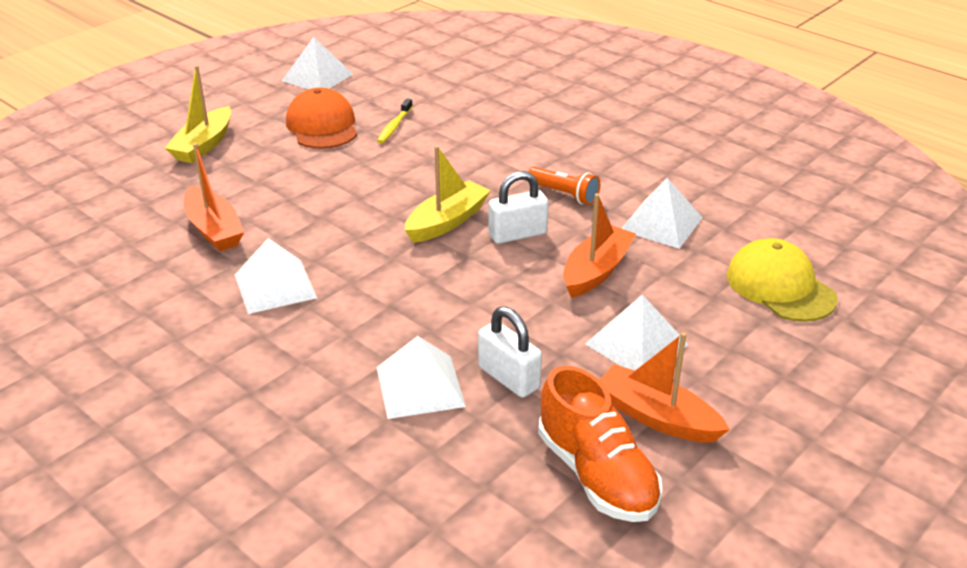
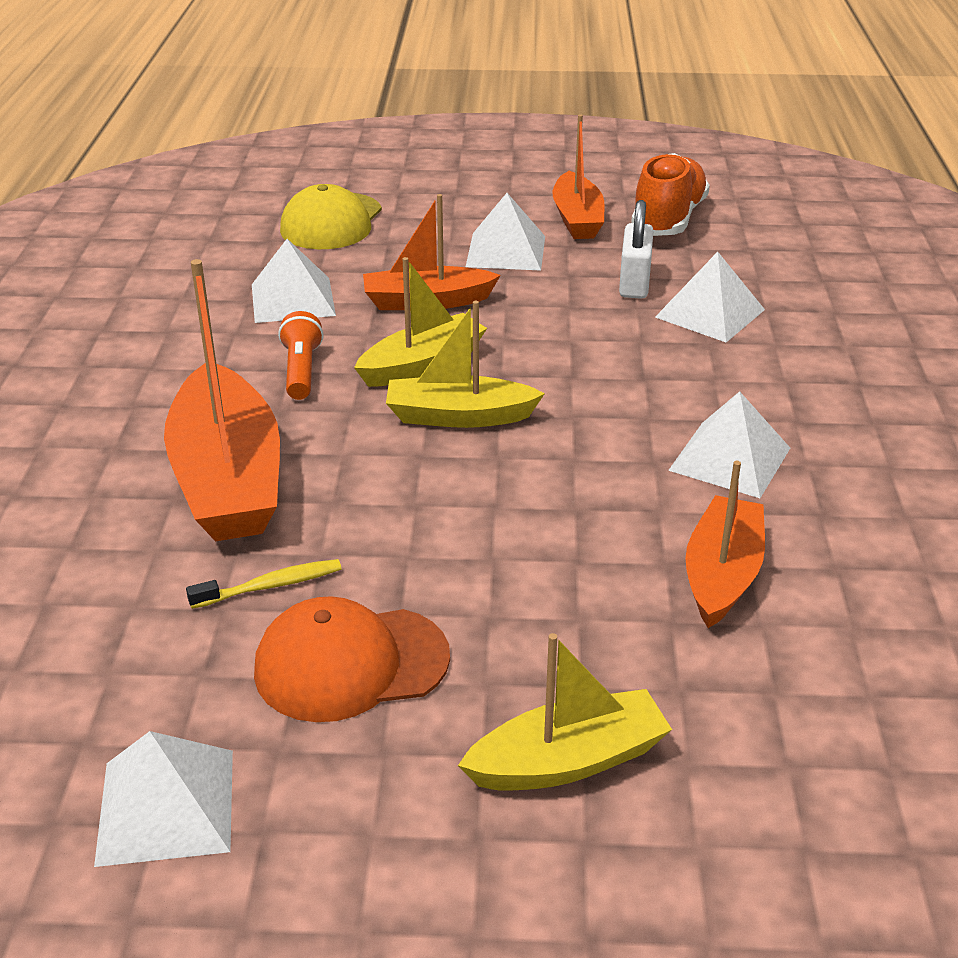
camera: 130 degrees left, 0 degrees up
orange cap [286,87,357,149] -> orange cap turned 45 degrees clockwise [254,596,450,722]
white padlock [489,171,549,244] -> yellow boat [354,257,487,387]
none -> orange boat [164,259,280,541]

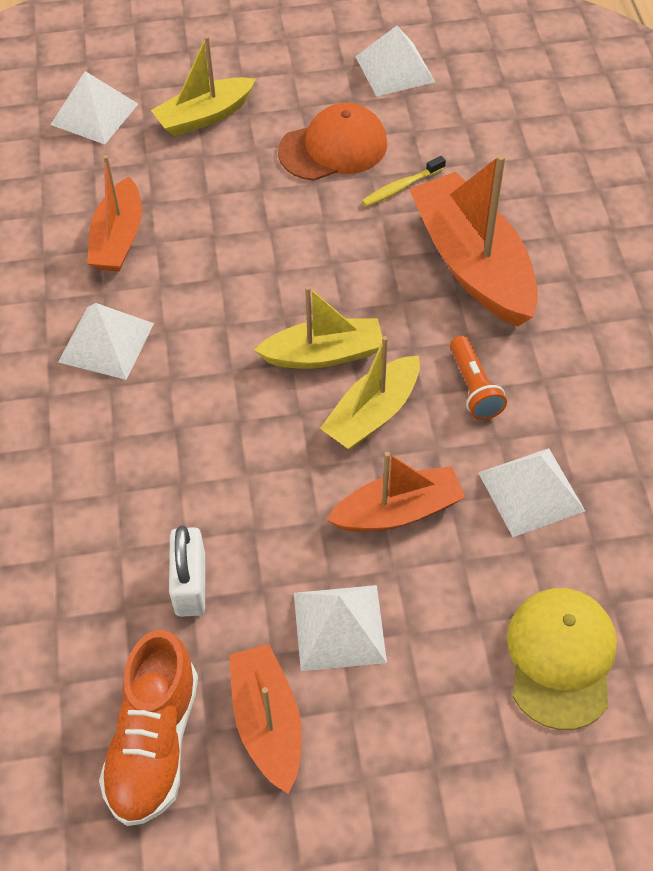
camera: 170 degrees right, 20 degrees up
white pyramid [655,252,765,342] -> white pyramid moved to [50,71,138,144]

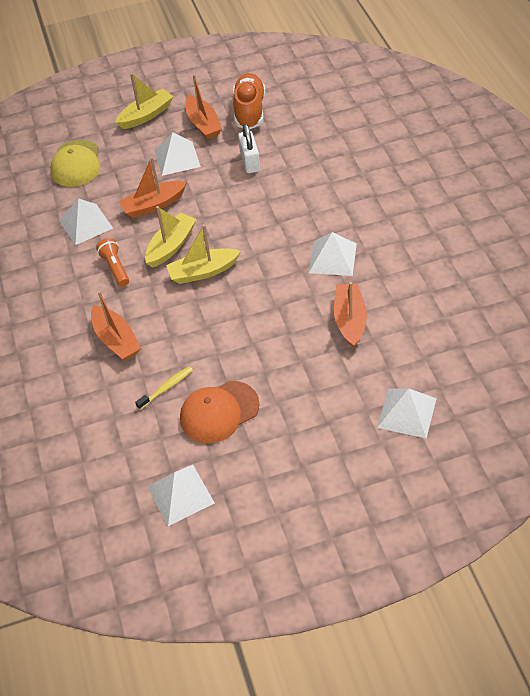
camera: 175 degrees right, 5 degrees down
yellow boat [151,36,256,136] -> yellow boat moved to [115,73,174,129]
orange boat [409,154,538,326] -> orange boat [91,291,141,361], size x0.61

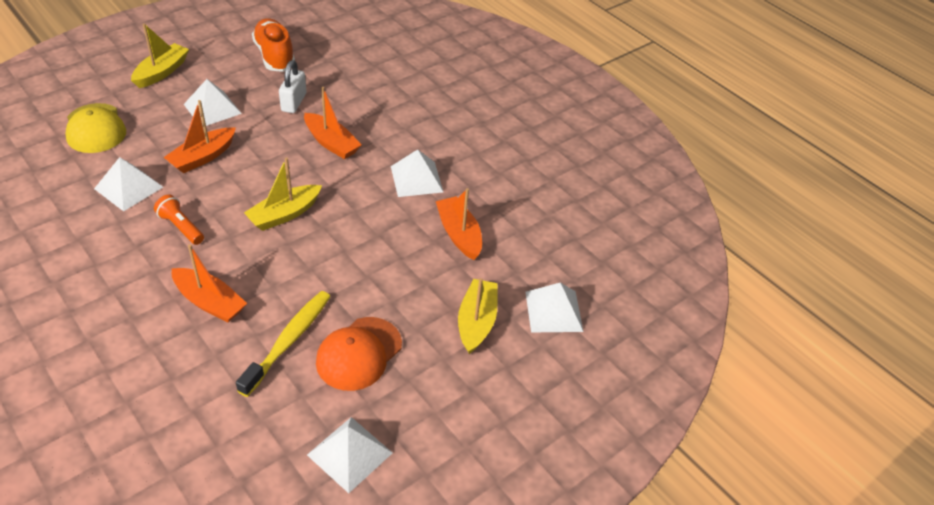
camera: 30 degrees left, 5 degrees down
yellow toothbrush [135,366,193,410] -> yellow toothbrush [236,291,331,397], size x1.79
yellow boat [145,206,197,268] -> yellow boat moved to [458,278,498,354]
orange boat [185,74,222,139] -> orange boat moved to [304,87,362,159]
white padlock [238,124,260,173] -> white padlock turned 45 degrees clockwise [279,60,307,113]

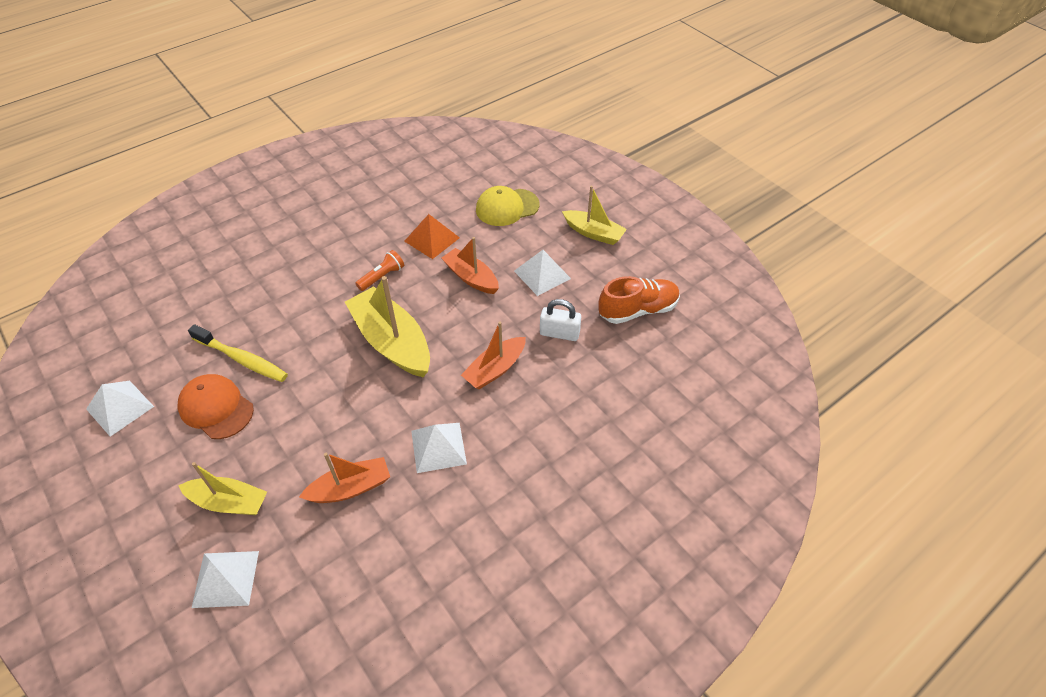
camera: 95 degrees right, 5 degrees up
white pyramid [94,157,163,212] -> orange pyramid [404,214,460,259]
orange boat [172,244,247,322] -> none
yellow boat [244,157,322,231] -> yellow boat [345,276,430,377], size x1.63

